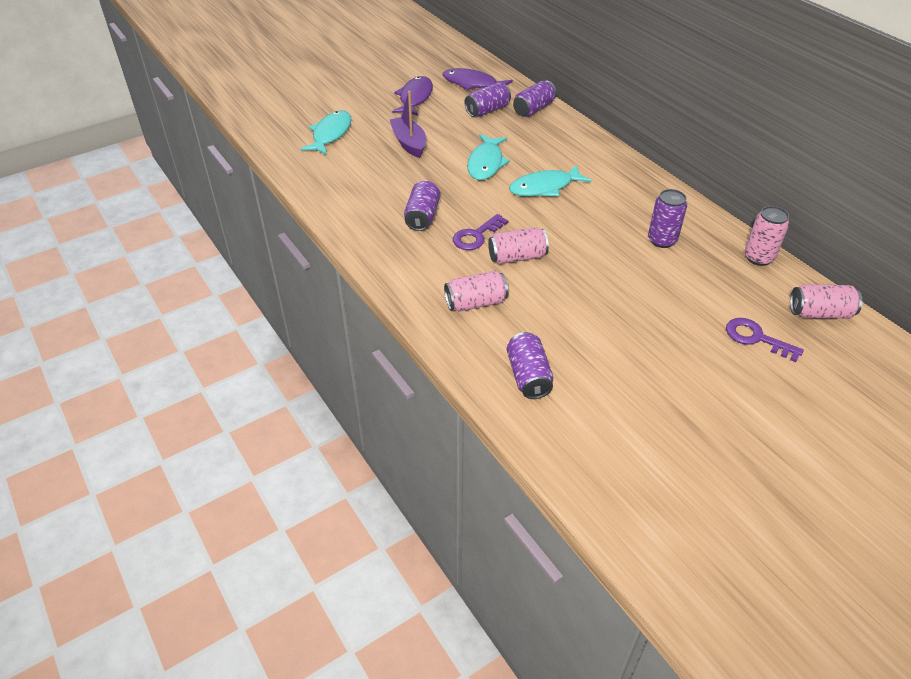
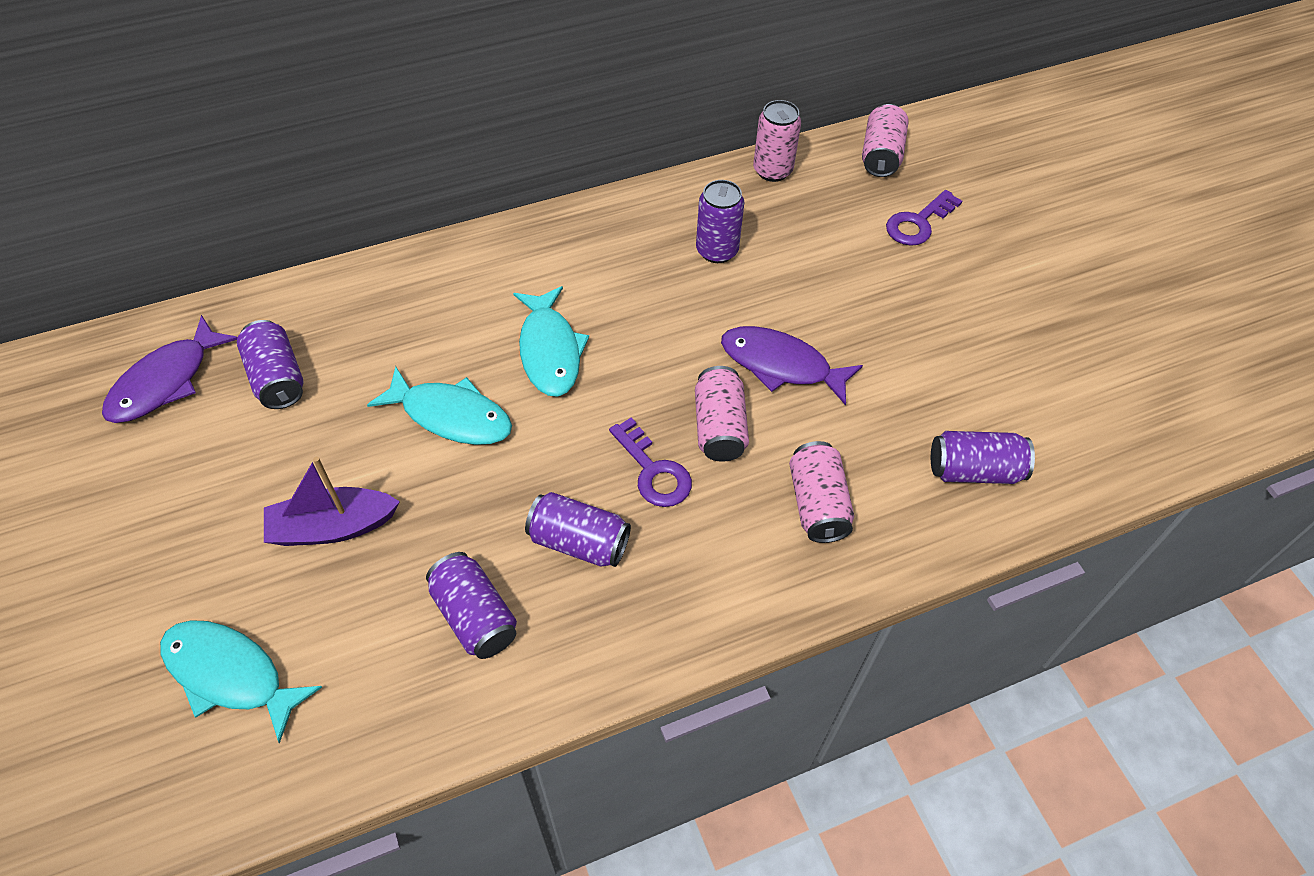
camera: 80 degrees left, 10 degrees up
purple fish [392,76,433,116] -> purple fish moved to [721,326,863,406]
purple can [513,81,557,117] -> purple can moved to [426,552,517,659]

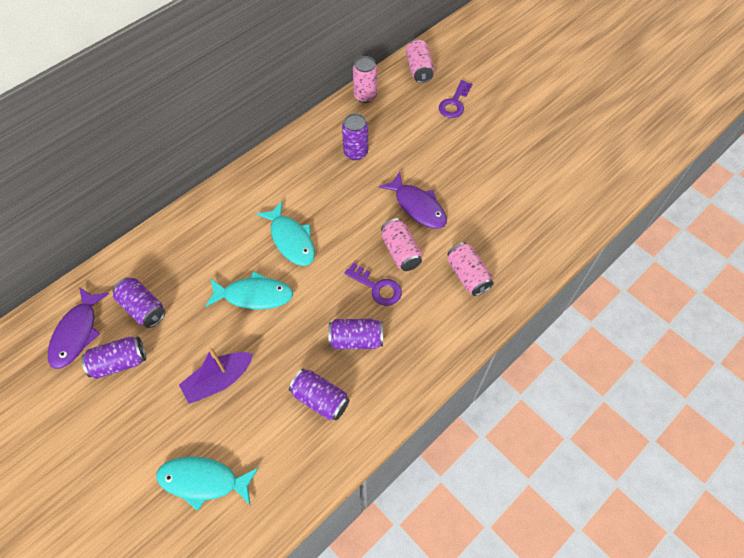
camera: 20 degrees left, 5 degrees up
purple fish [721,326,863,406] -> purple fish turned 135 degrees counterclockwise [379,172,447,229]
purple can [931,431,1035,484] -> purple can moved to [81,336,146,379]

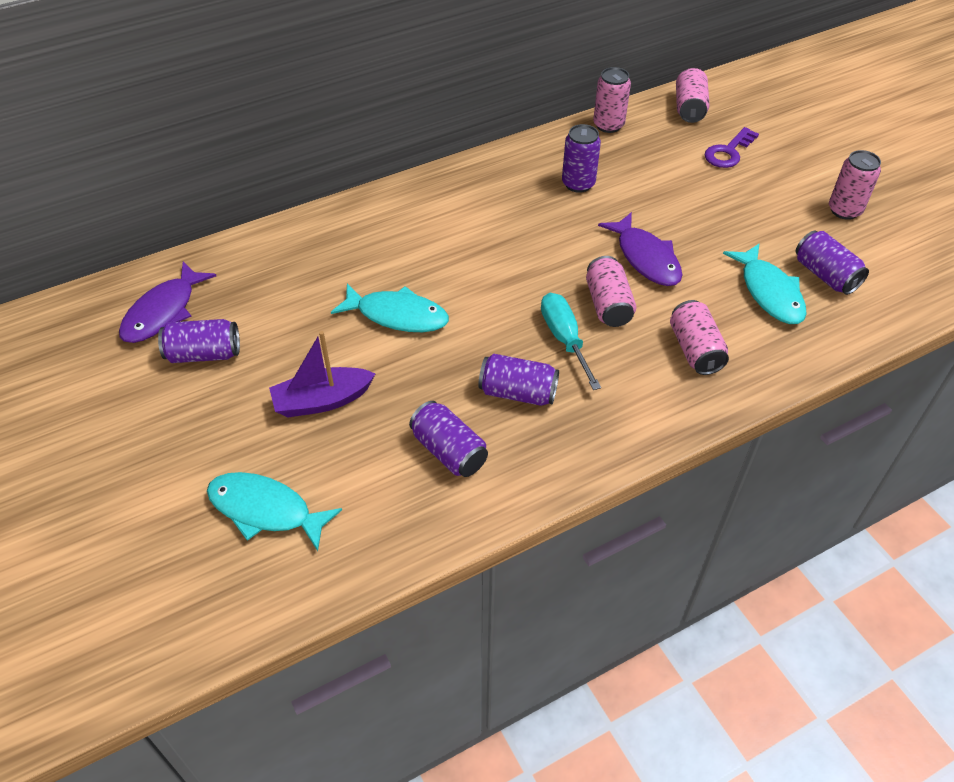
camera: 15 degrees right, 10 degrees down
purple can [113,277,165,328] -> purple can moved to [796,231,869,295]
turquoise fish [257,201,315,266] -> turquoise fish moved to [723,243,807,324]
purple key [344,263,402,306] -> turquoise screwdriver [541,293,601,390]
none -> pink can [829,150,881,220]

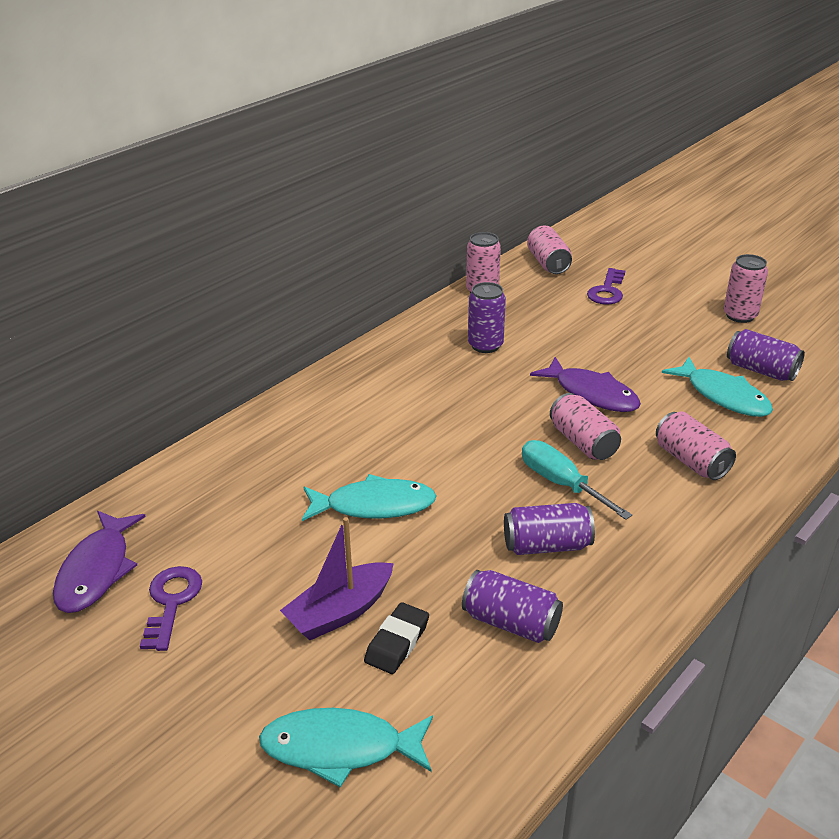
camera: 20 degrees left, 15 degrees down
purple can [158,319,240,363] -> purple key [140,566,202,651]
none -> black eraser [364,602,429,674]

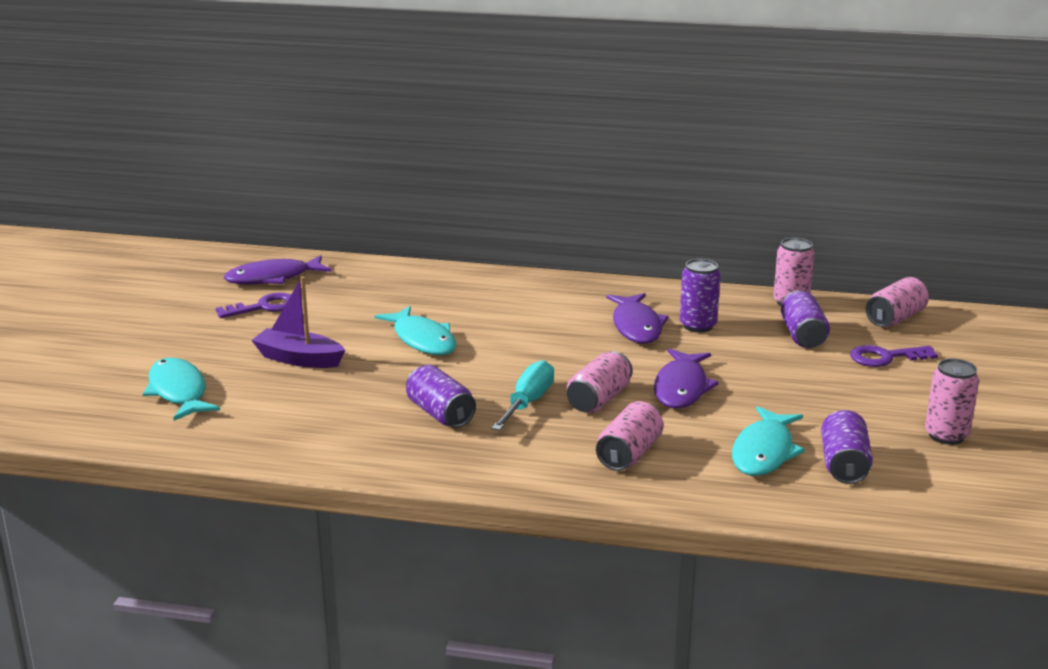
camera: 60 degrees right, 10 degrees down
black eraser [364,602,429,674] -> none
purple can [462,570,563,643] -> purple can moved to [781,290,830,348]
none -> purple fish [606,293,669,344]

